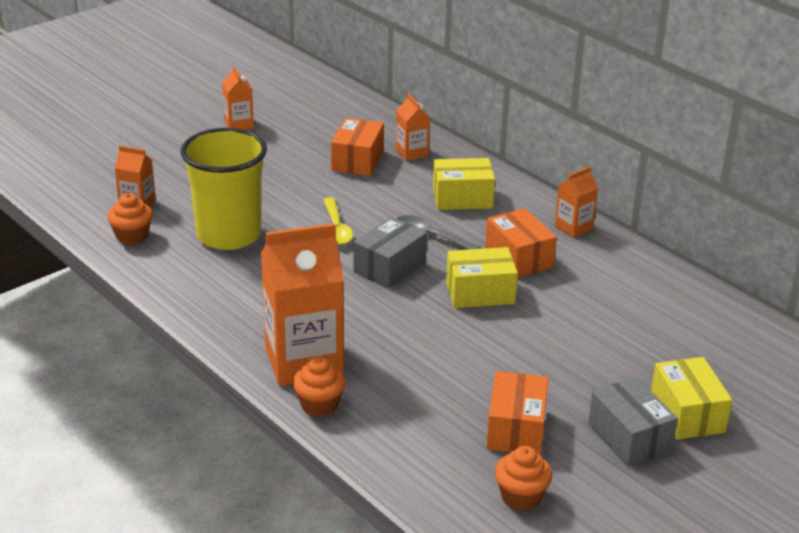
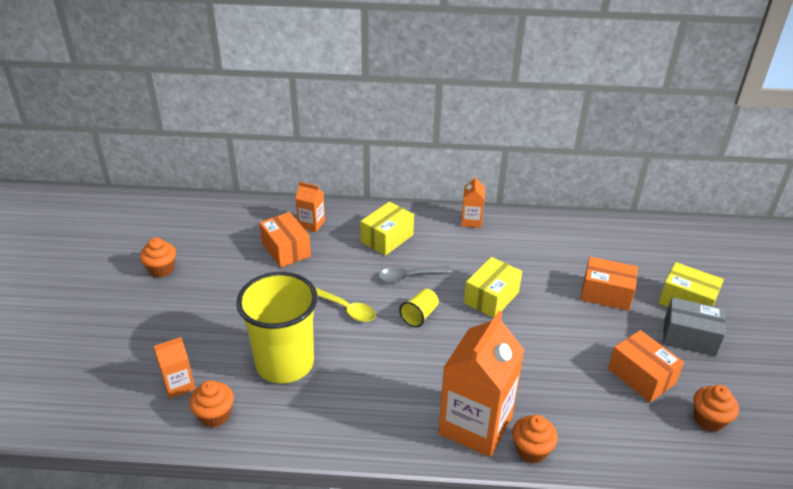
camera: 45 degrees left, 5 degrees up
orange carton [222,66,254,129] -> orange cupcake [140,237,176,277]
grey box [354,217,427,289] -> yellow cup [399,289,439,328]
orange box [485,208,557,277] -> orange box moved to [580,257,638,311]

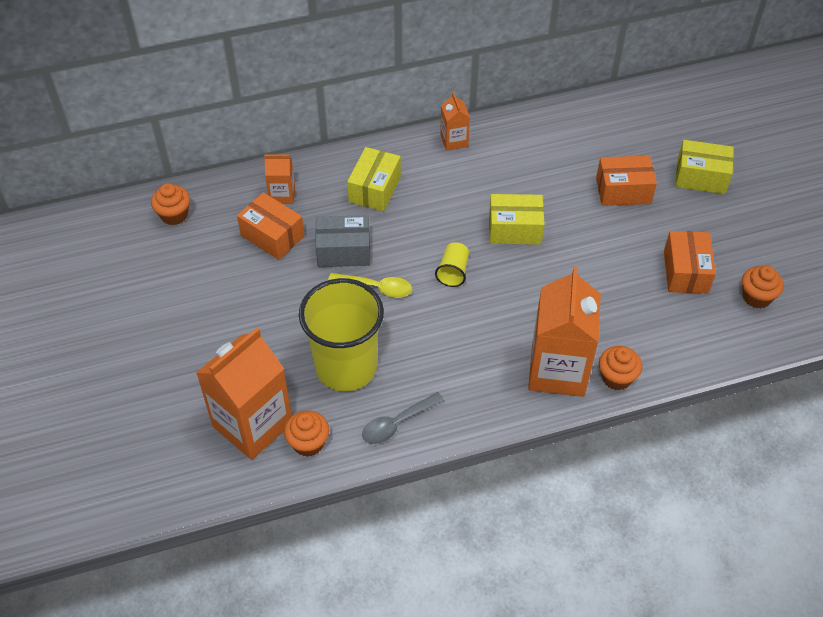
camera: 20 degrees left, 15 degrees up
orange cupcake [140,237,176,277] -> orange cupcake moved to [151,183,190,225]
orange carton [154,337,195,399] -> orange carton [196,328,292,460], size x2.07
grey spoon [378,266,451,283] -> grey spoon moved to [362,392,444,444]
yellow box [464,257,522,318] -> yellow box turned 75 degrees clockwise [489,194,545,245]
orange box [608,330,684,402] -> orange box turned 60 degrees clockwise [664,231,716,294]
grey box [663,297,725,357] -> grey box moved to [315,215,370,267]

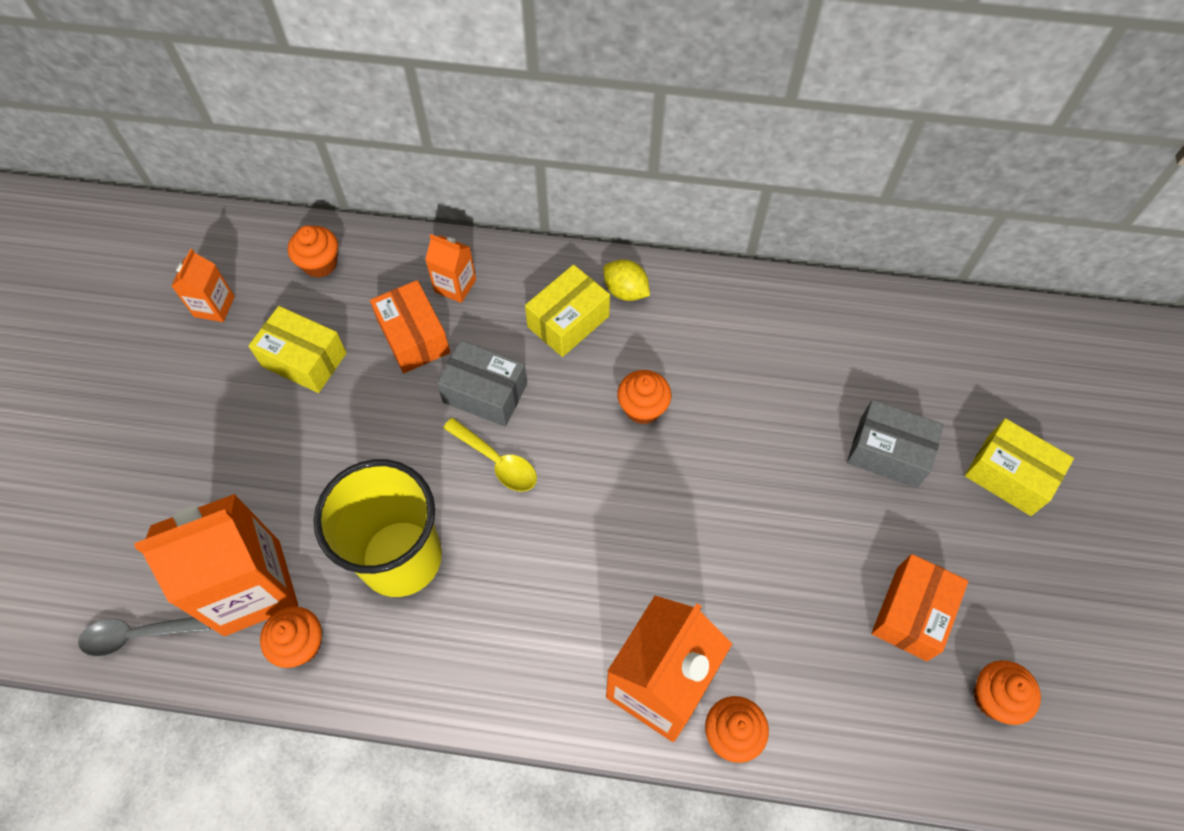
camera: 25 degrees right, 10 degrees up
grey spoon [362,392,444,444] -> grey spoon moved to [78,617,210,657]
yellow cup [435,242,469,287] -> none
orange carton [440,92,470,151] -> orange carton moved to [171,249,235,322]
yellow box [489,194,545,245] -> yellow box moved to [248,306,347,393]
orange box [596,156,657,206] -> grey box [847,399,944,488]
none -> yellow lemon [603,259,650,301]
none -> orange cupcake [617,370,671,424]

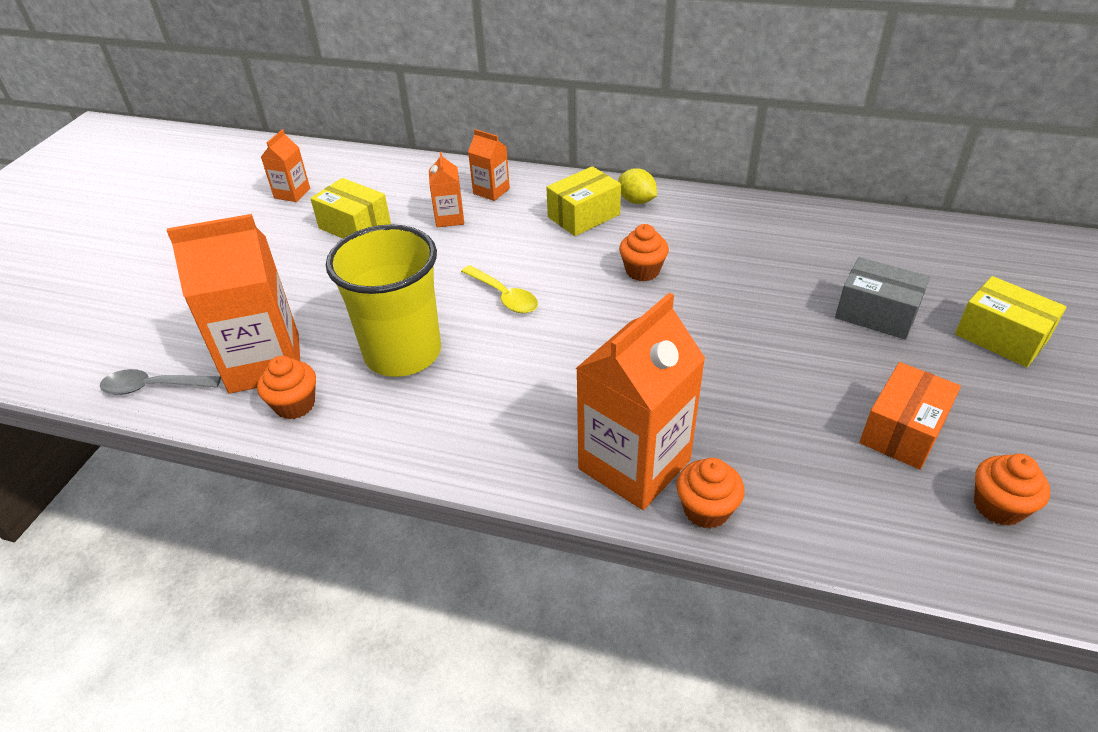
camera: 10 degrees right, 20 degrees down
orange cupcake [288,225,338,278] -> none
orange box [370,280,450,373] -> orange carton [429,152,464,227]
grey box [437,340,527,427] -> none

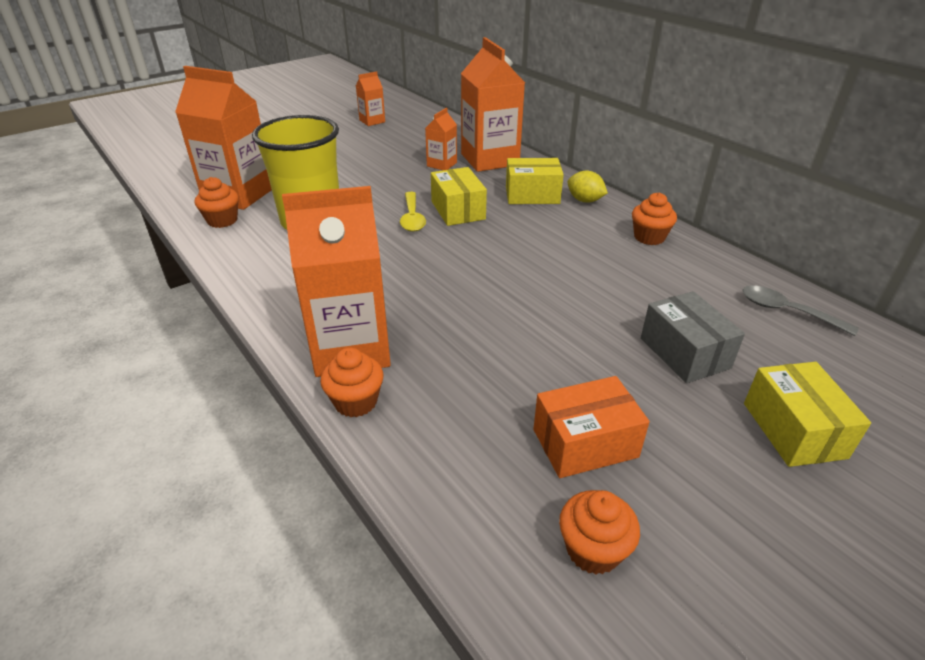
camera: 35 degrees right, 5 degrees down
grey spoon [100,369,221,395] -> grey spoon moved to [743,286,859,336]
yellow box [310,178,391,239] -> yellow box moved to [431,167,487,226]
orange carton [468,129,510,201] -> orange carton [461,37,525,172], size x2.07
yellow lemon [618,168,657,204] -> yellow lemon turned 45 degrees counterclockwise [567,171,608,203]
orange cupcake [619,224,669,281] -> orange cupcake moved to [632,192,677,245]

